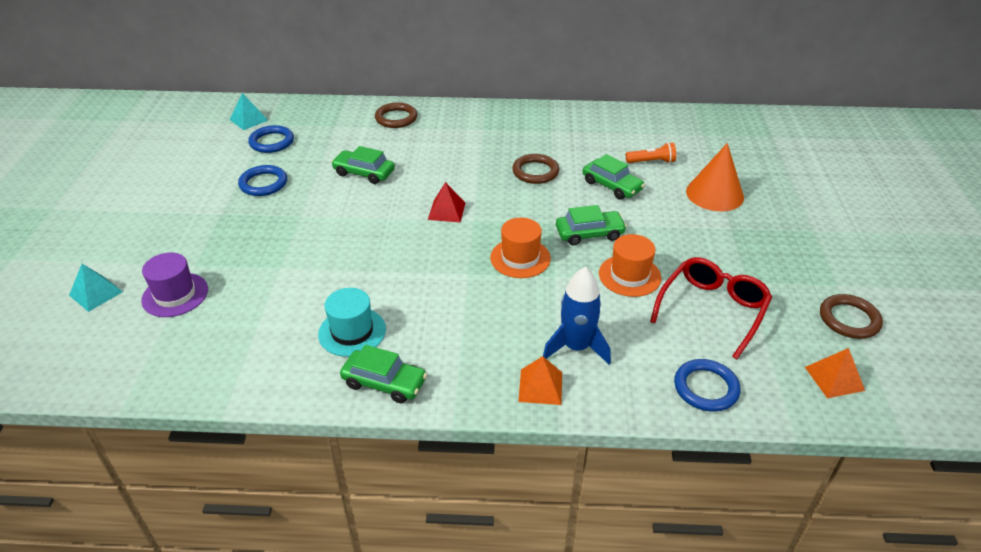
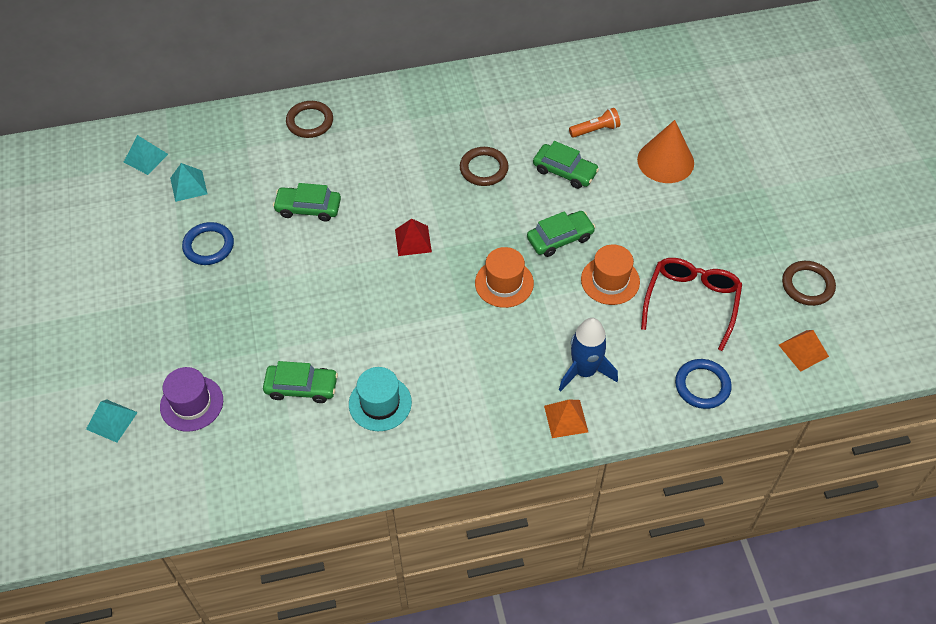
camera: 15 degrees left, 15 degrees up
blue ring [248,125,294,153] -> turquoise pyramid [170,163,207,202]
green car [340,345,427,403] -> green car moved to [263,361,338,403]

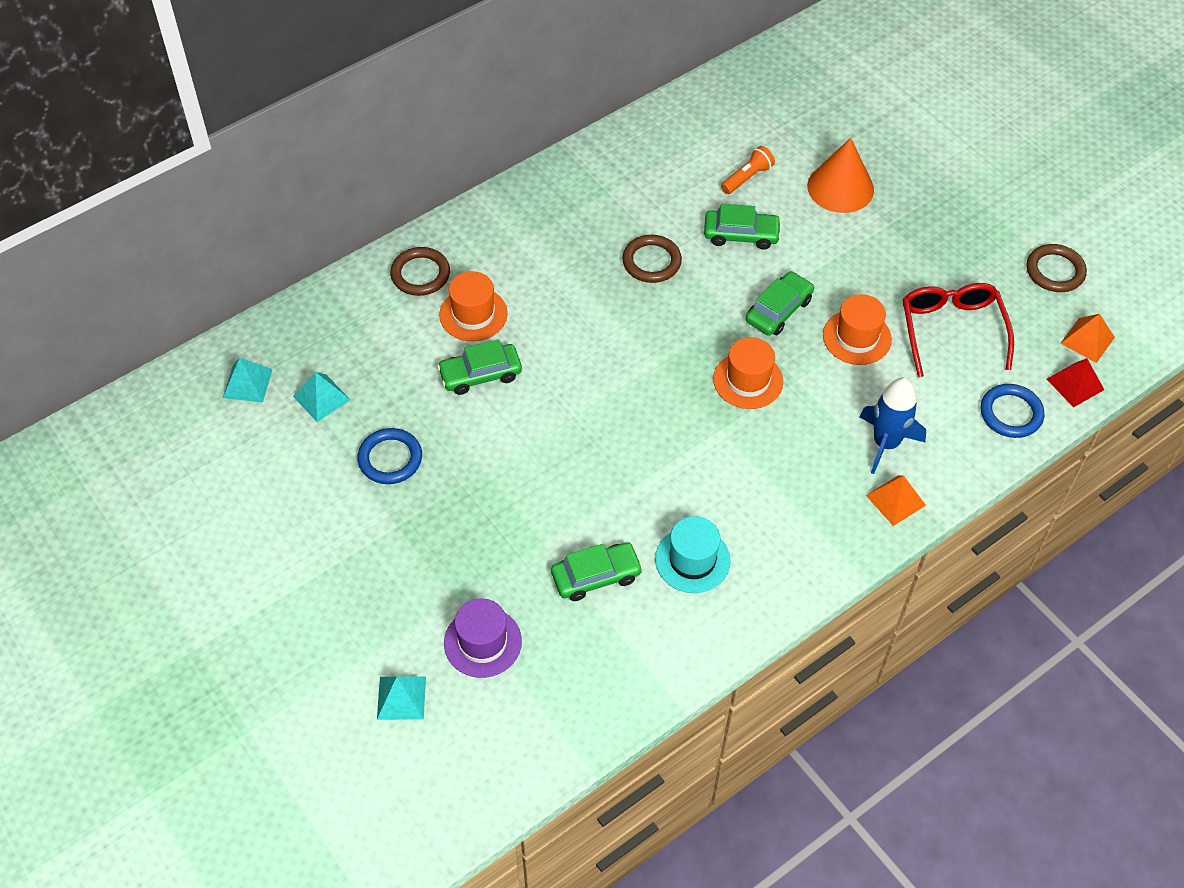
camera: 25 degrees left, 0 degrees up
red pyramid [395,218,432,256] -> red pyramid moved to [1047,358,1104,408]
none -> orange hat [439,271,508,341]

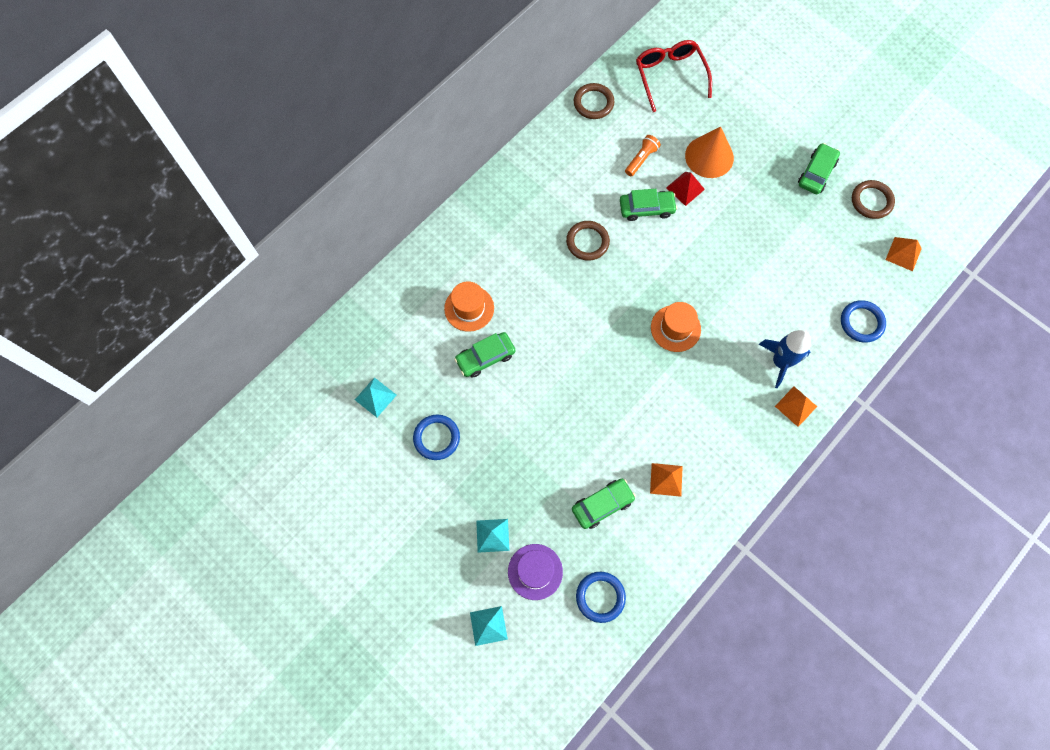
camera: 10 degrees left, 15 degrees up
turquoise pyramid [223,358,273,403] -> turquoise pyramid moved to [476,519,510,553]
brown ring [390,247,450,296] -> brown ring moved to [574,83,614,119]
turquoise hat [655,516,731,593] -> orange pyramid [650,463,683,497]
green car [746,271,814,336] -> green car moved to [798,143,840,194]
orange hat [823,294,892,365] -> none
red glasses [903,283,1014,377] -> red glasses moved to [636,40,712,112]
red pyramid [1047,358,1104,408] -> red pyramid moved to [666,172,705,206]
none -> blue ring [576,572,626,623]

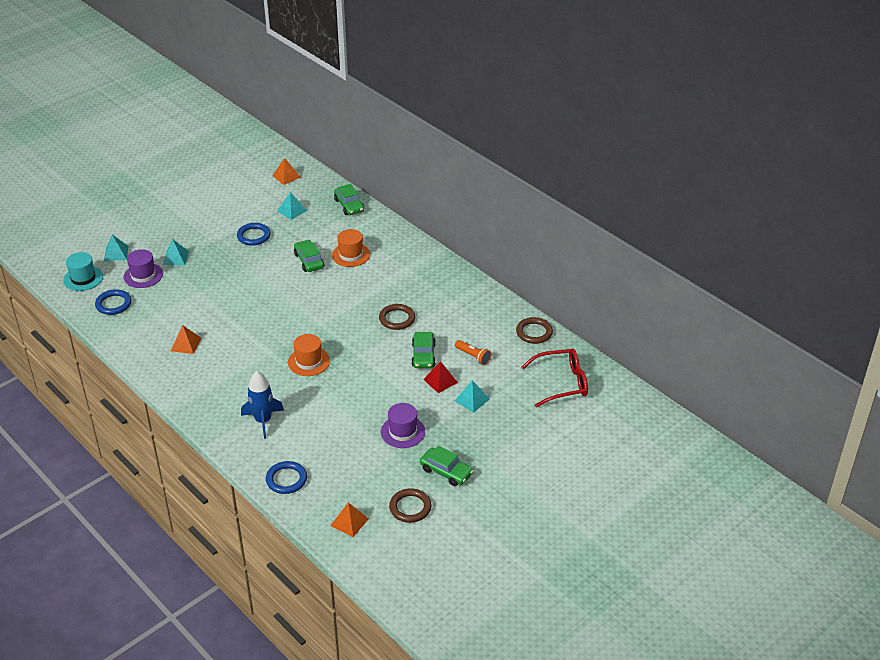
camera: 95 degrees right, 30 degrees down
green car [572,479,636,529] -> green car moved to [334,184,364,215]
orange cone [685,126,734,178] -> turquoise pyramid [454,380,489,413]
orange pyramid [775,387,817,427] -> orange pyramid moved to [272,158,301,185]
none -> turquoise hat [63,252,103,291]
none -> purple hat [381,403,425,448]

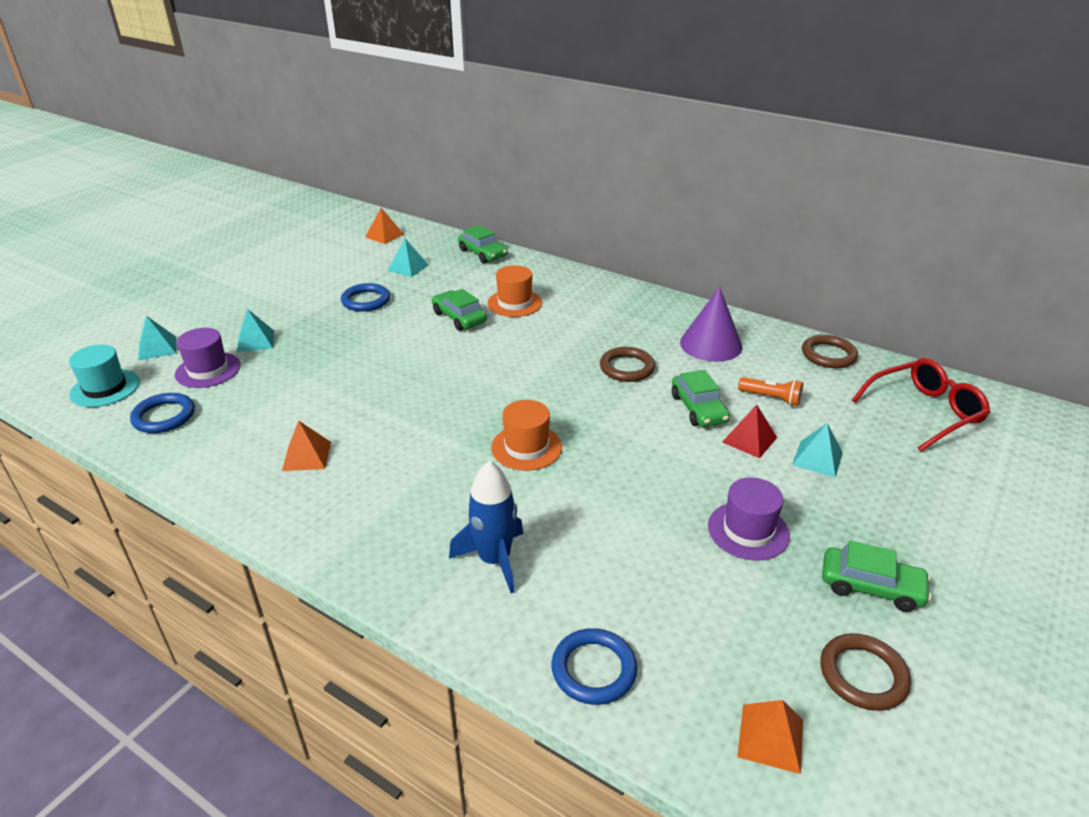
camera: 15 degrees left, 5 degrees down
none -> purple cone [680,287,743,362]

